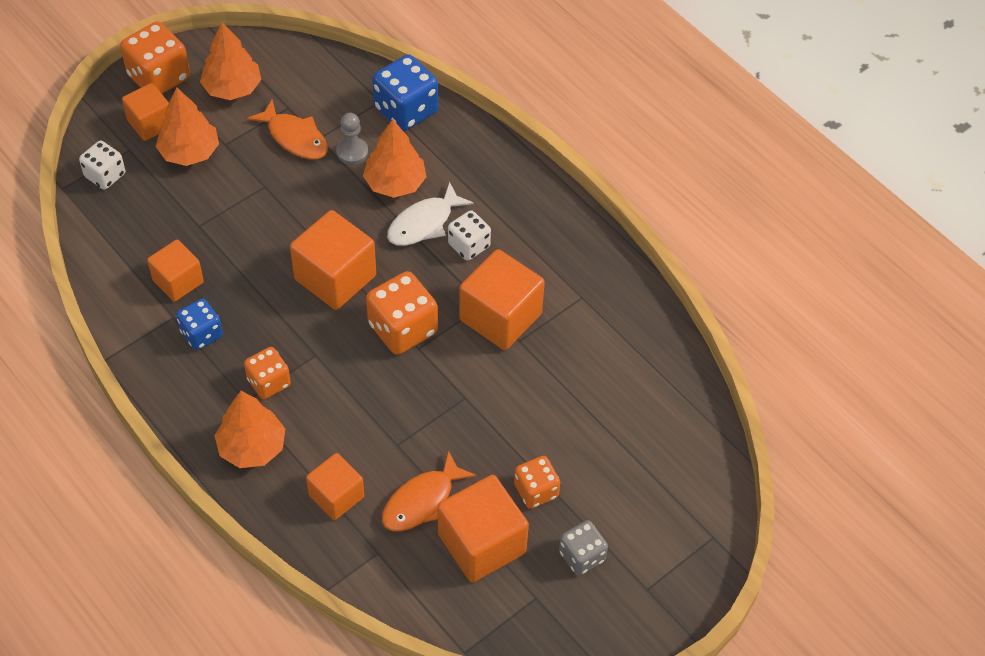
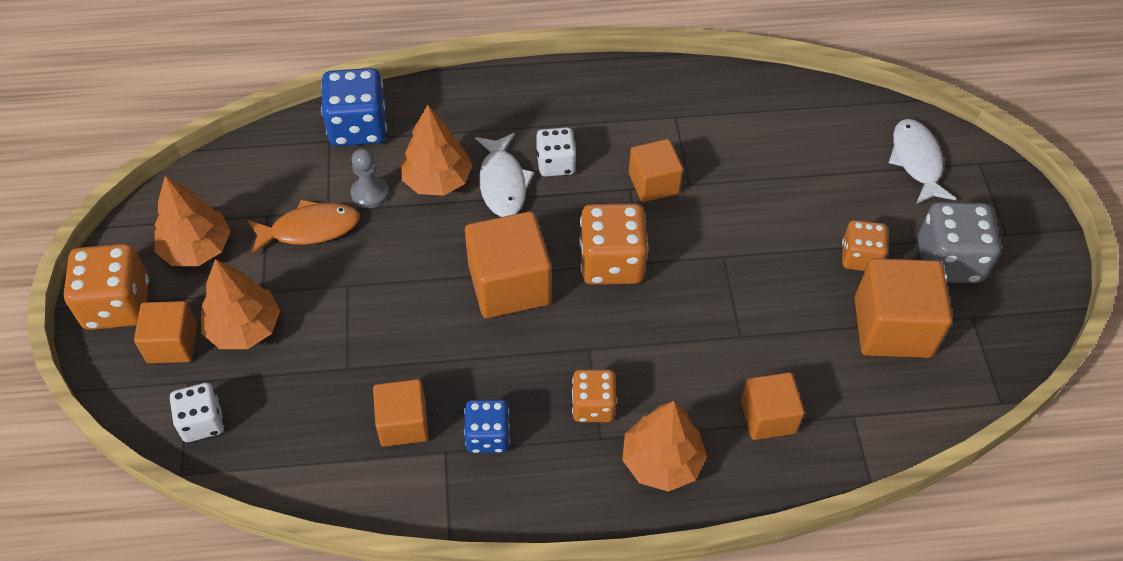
camera: 55 degrees left, 0 degrees up
orange fish [382,450,476,531] -> none
orange cube [459,249,545,350] -> orange cube [629,139,683,202], size x0.62
grey dice [559,520,608,576] -> grey dice [918,202,1001,283], size x1.61
none -> white fish [889,119,956,204]

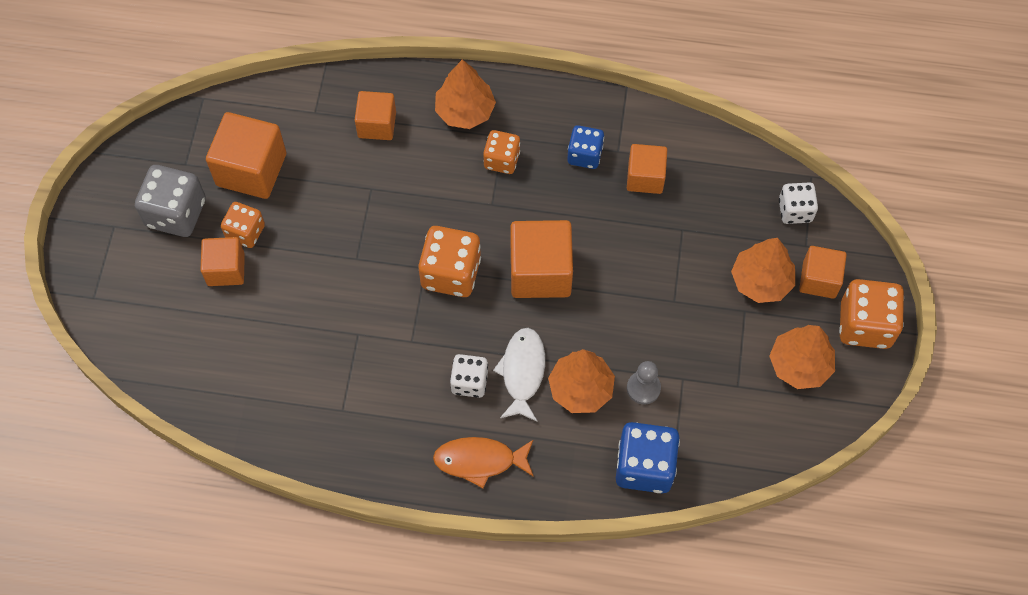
camera: 165 degrees left, 10 degrees up
orange fish [248,200,360,255] -> orange fish moved to [433,437,534,488]
orange cube [629,139,683,202] -> orange cube moved to [200,237,245,286]
white fish [889,119,956,204] -> none

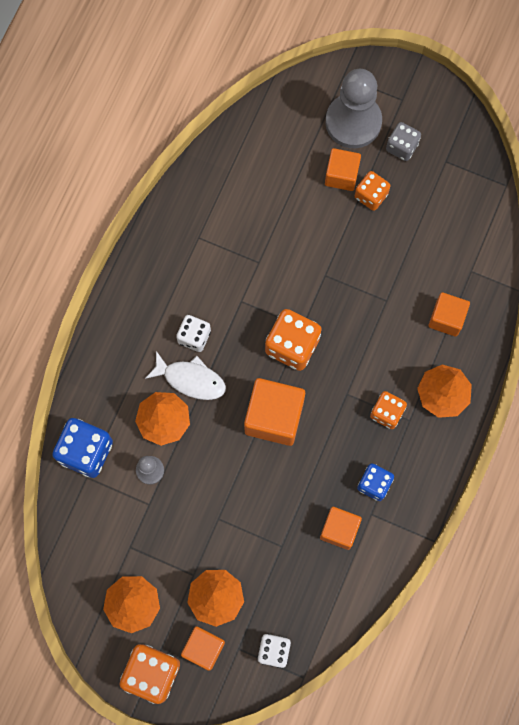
camera: 105 degrees right, 10 degrees up
grey dice [135,165,206,237] -> grey dice [386,122,421,161], size x0.62
orange cube [206,112,286,199] -> none
orange fish [433,437,534,488] -> none
none -> grey pawn [326,69,382,148]

